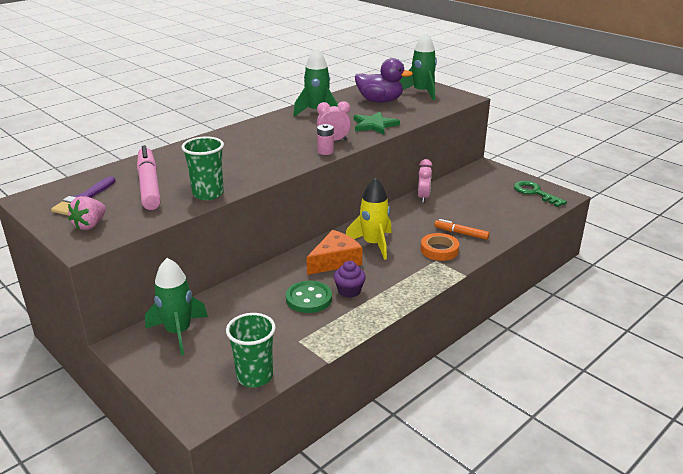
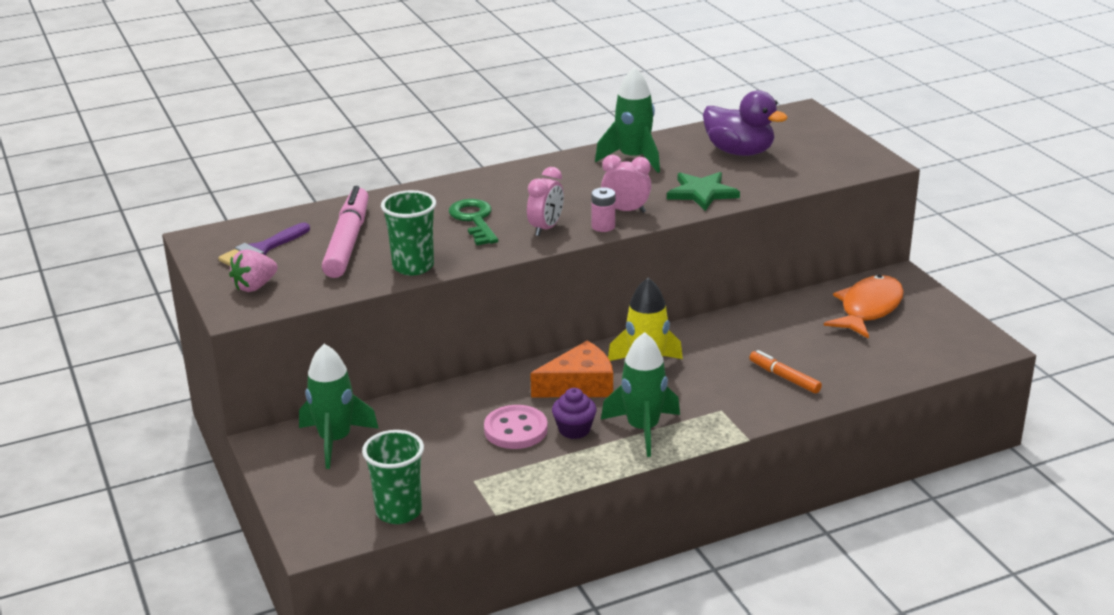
camera: 20 degrees right, 0 degrees up
green button [286,281,332,313] -> pink button [484,405,548,449]
green rocket [400,32,437,101] -> green rocket moved to [601,332,680,457]
pink clock [418,159,432,203] -> pink clock moved to [527,167,564,236]
orange tape [421,233,459,261] -> none
green key [514,181,567,207] -> green key moved to [449,199,498,245]
none -> orange fish [824,275,904,339]

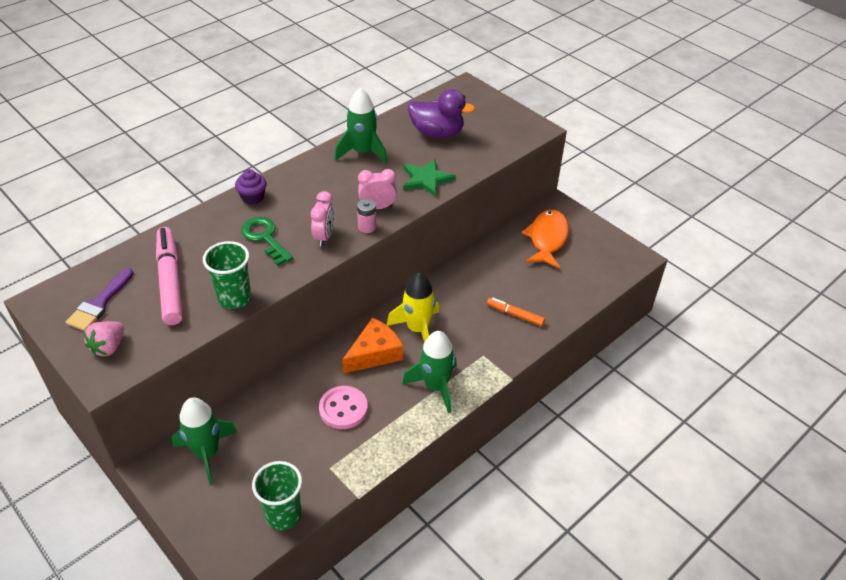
camera: 20 degrees left, 15 degrees up
purple cupcake [552,388,597,439] -> purple cupcake moved to [235,169,267,205]

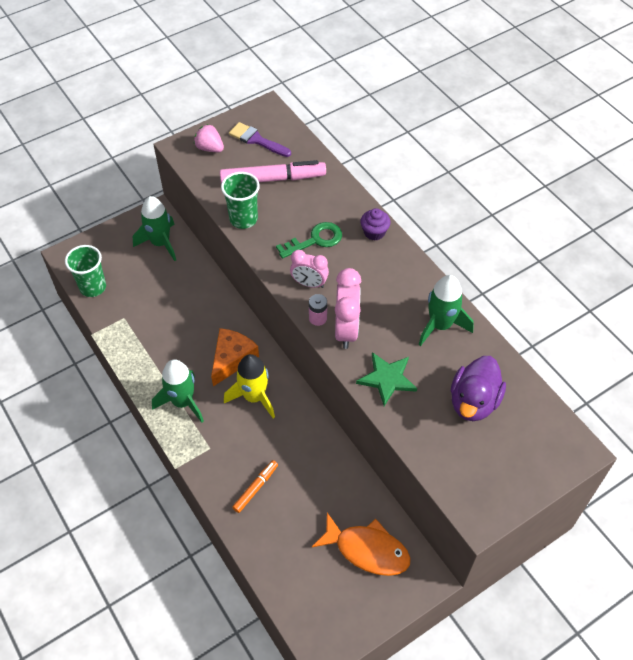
camera: 100 degrees right, 10 degrees up
pink button [319,386,368,429] -> none
orange cheese [342,318,403,374] -> orange cheese turned 120 degrees counterclockwise [211,328,259,386]
pink clock [358,169,397,209] -> pink clock [335,268,361,349], size x1.52

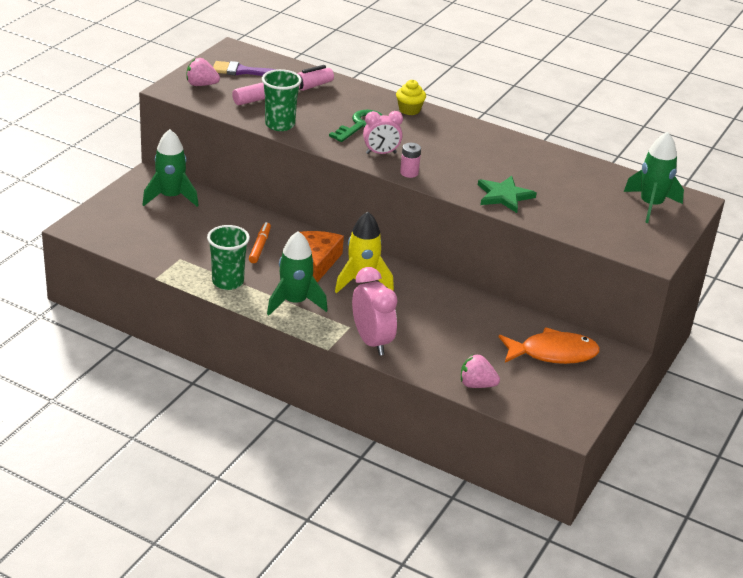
camera: 30 degrees left, 20 degrees down
green cup [65,245,106,297] -> green cup moved to [207,225,250,290]
orange marker [232,460,278,513] -> orange marker moved to [249,222,271,263]
pink clock [335,268,361,349] -> pink clock moved to [352,267,398,356]
purple cupcake [360,208,390,241] -> yellow cupcake [396,80,426,115]
green rocket [418,275,474,346] -> green rocket moved to [624,132,684,223]
purple duck [451,356,506,421] -> none
none -> pink strawberry [461,355,500,388]

